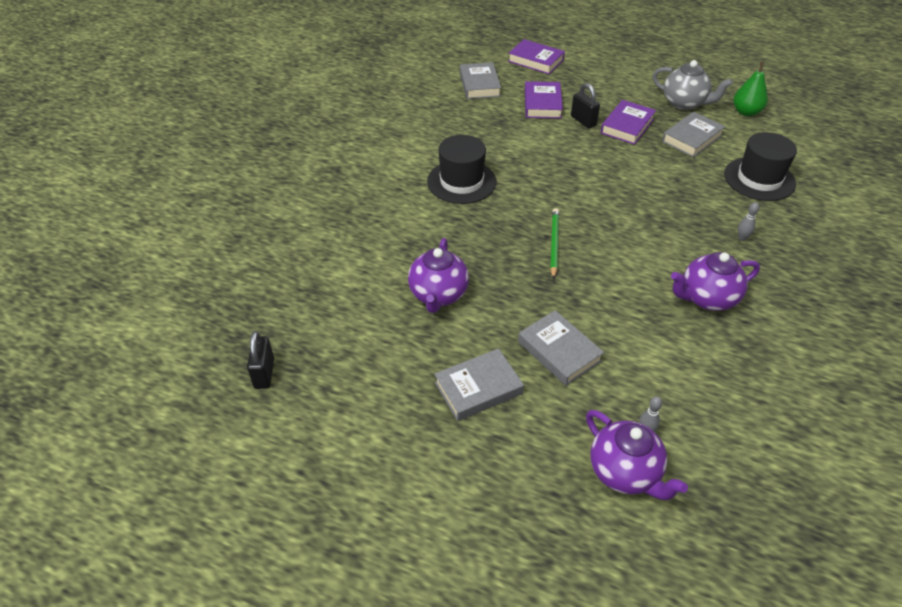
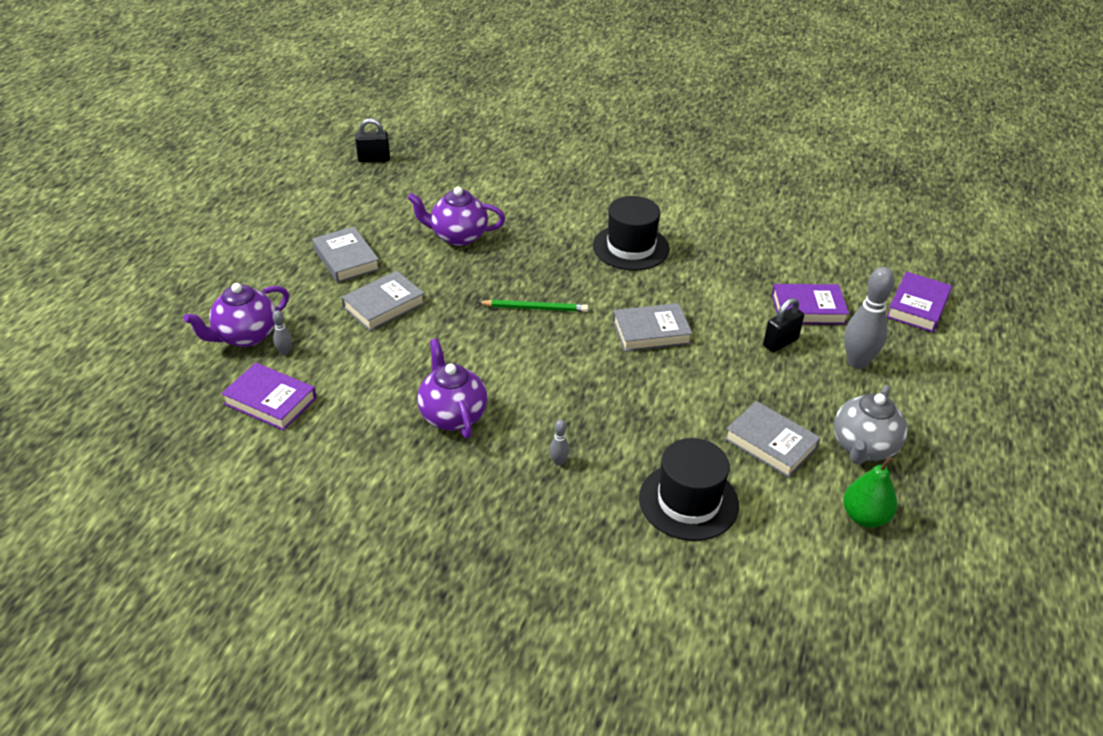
camera: 85 degrees right, 5 degrees down
grey book [460,62,501,99] -> grey book moved to [613,303,693,352]
purple book [600,100,656,145] -> purple book moved to [221,363,316,431]
none -> grey bowling pin [844,267,895,369]

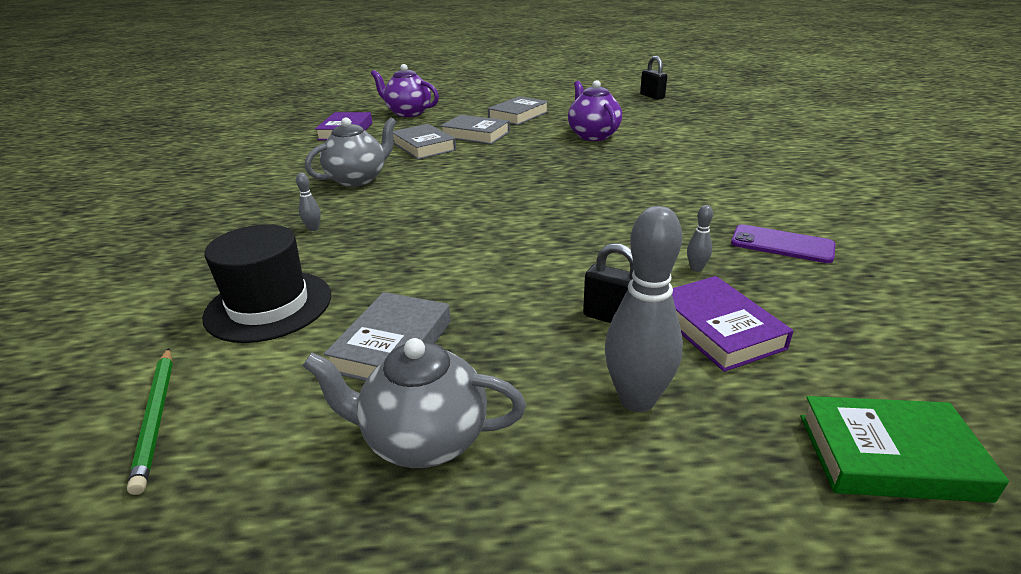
camera: 70 degrees right, 10 degrees down
grey bowling pin [272,310,292,355] -> grey bowling pin moved to [687,205,713,272]
purple teapot [417,338,487,438] -> grey teapot [305,117,397,187]
green pencil [477,300,588,312] -> green pencil moved to [127,348,173,495]
black hat [593,196,670,270] -> none
grey book [613,303,693,352] -> grey book moved to [393,124,456,160]
green pear [843,456,897,528] -> none
purple book [887,272,952,332] -> green book [800,396,1009,503]
none -> purple phone [731,224,835,263]

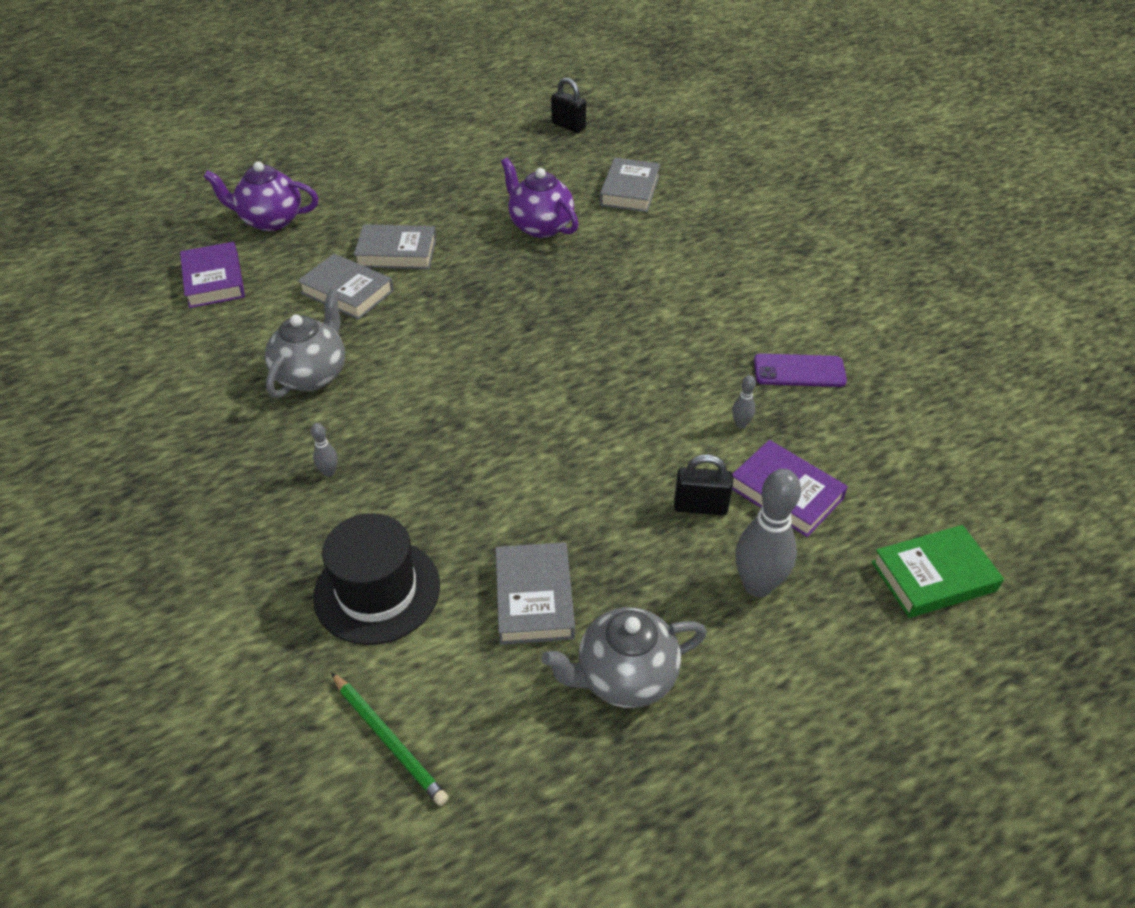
camera: 25 degrees left, 15 degrees up
grey book [488,96,548,125] -> grey book moved to [600,158,660,212]

